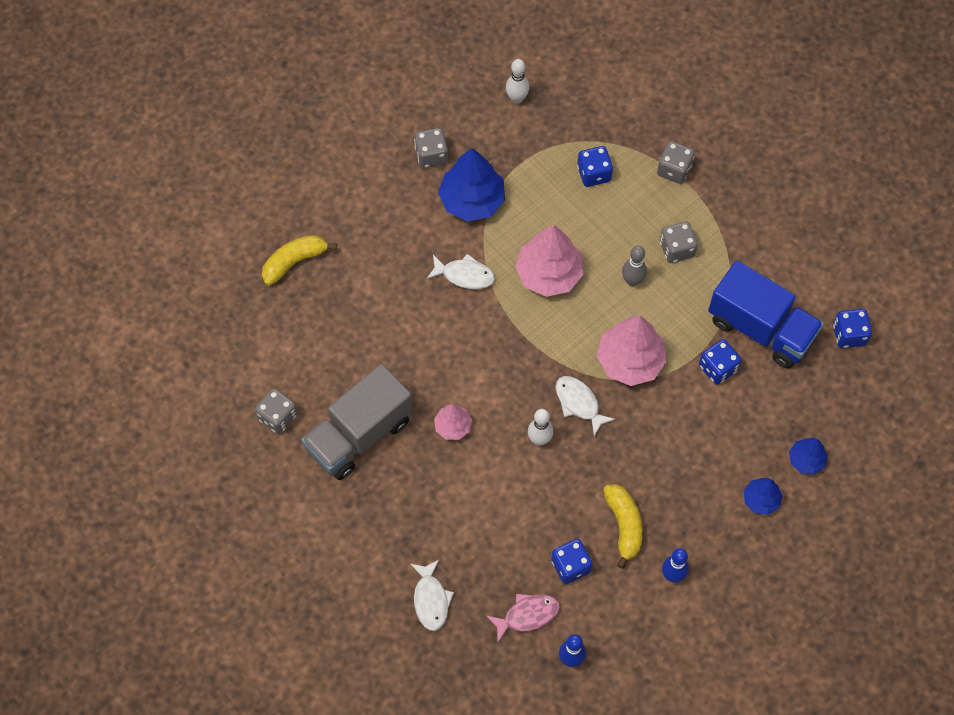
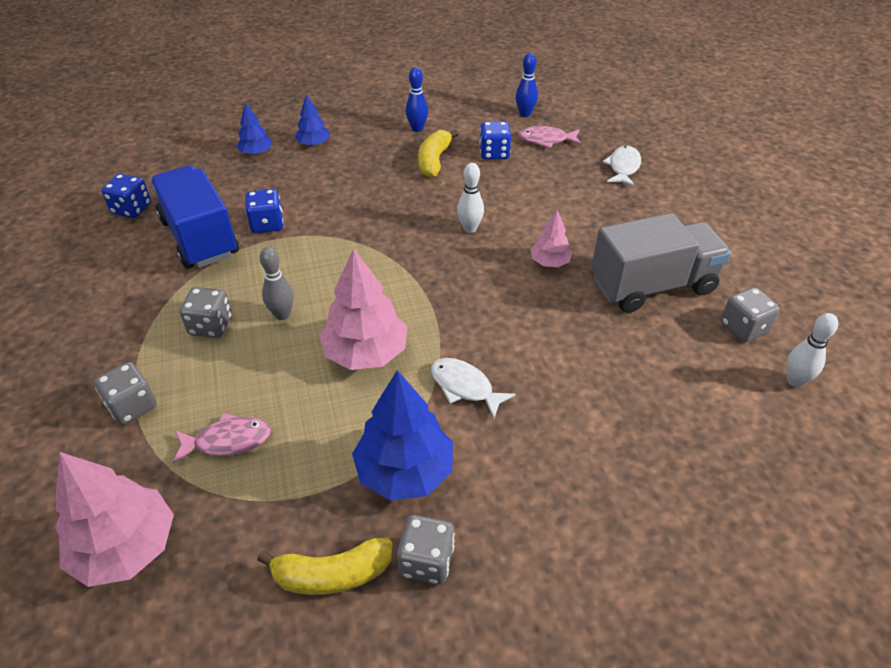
camera: 155 degrees left, 20 degrees down
yellow banana [262,235,337,286] -> yellow banana moved to [257,538,393,595]
white bowling pin [506,59,529,104] -> white bowling pin moved to [787,313,838,387]
white fish [555,376,616,436] -> none
blue dice [577,146,613,187] -> pink fish [172,413,271,464]
pink tree [597,316,667,386] -> pink tree moved to [55,452,174,587]

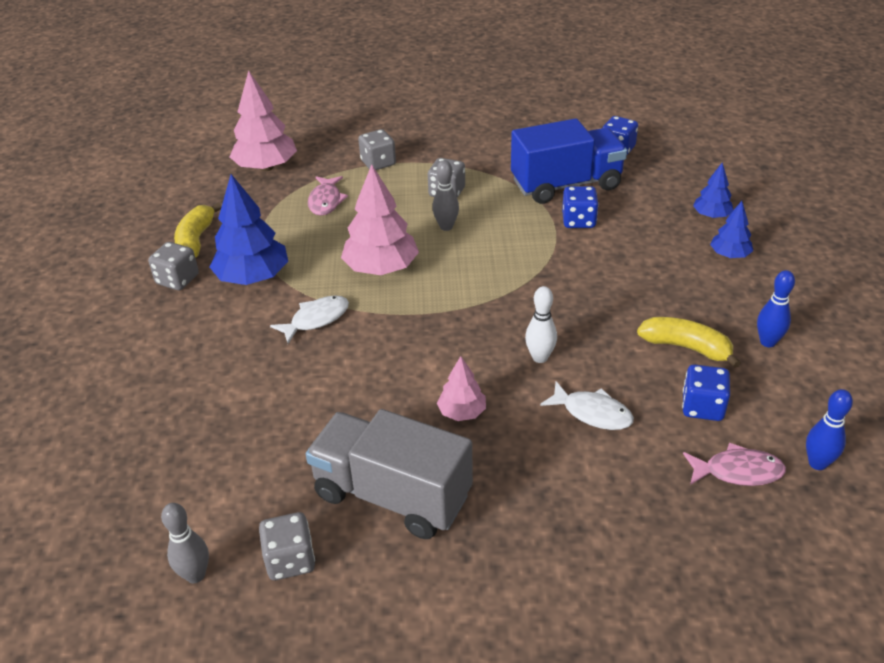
camera: 105 degrees right, 5 degrees down
pink fish [518,126,581,148] -> pink fish turned 75 degrees clockwise [683,443,786,486]
grey truck [591,213,731,313] -> grey truck turned 120 degrees clockwise [306,409,473,539]
white fish [603,146,641,187] -> white fish moved to [540,381,634,430]
white bowling pin [787,313,838,387] -> grey bowling pin [161,503,209,583]

